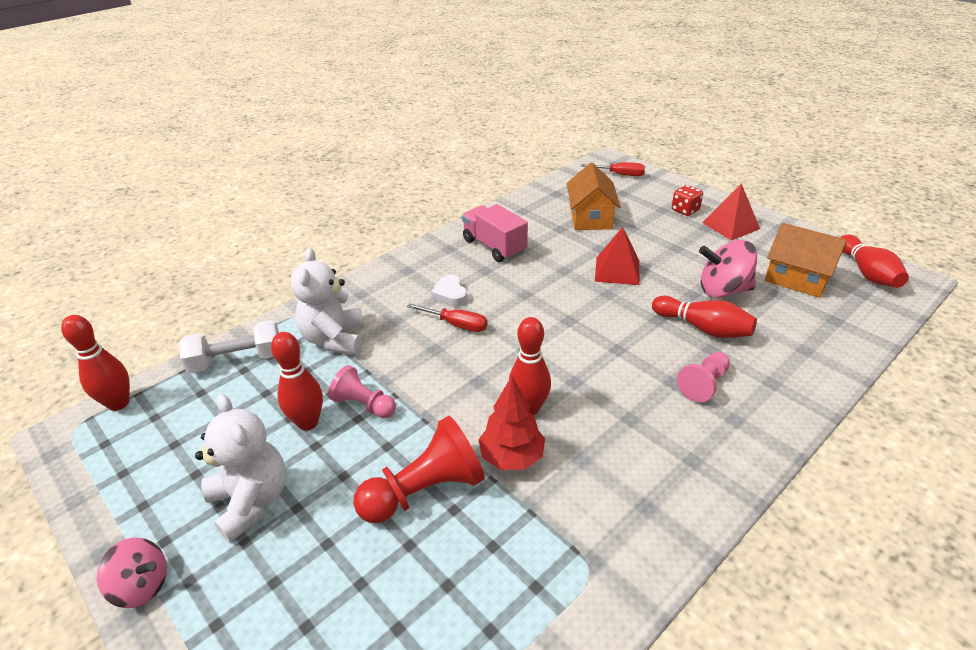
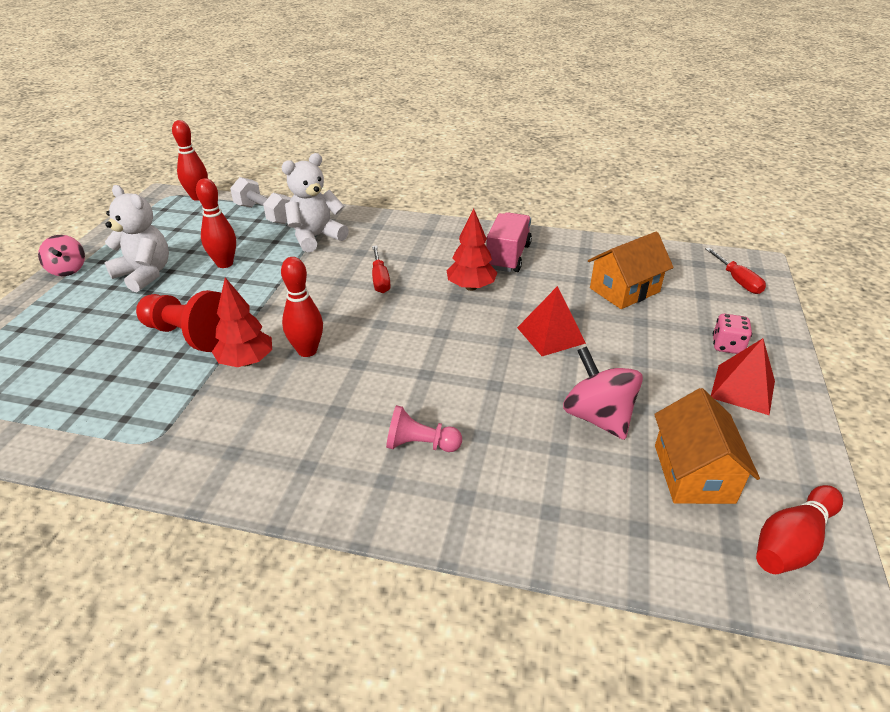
camera: 55 degrees right, 0 degrees up
white teddy bear [195,394,286,542] -> white teddy bear turned 75 degrees counterclockwise [105,185,169,292]
pink pawn [328,365,396,418] -> none
white heart [431,275,467,307] -> none
red bowling pin [652,296,757,338] -> none
red dice [672,185,703,216] -> pink dice [713,314,752,354]
none -> red tree [447,208,497,291]

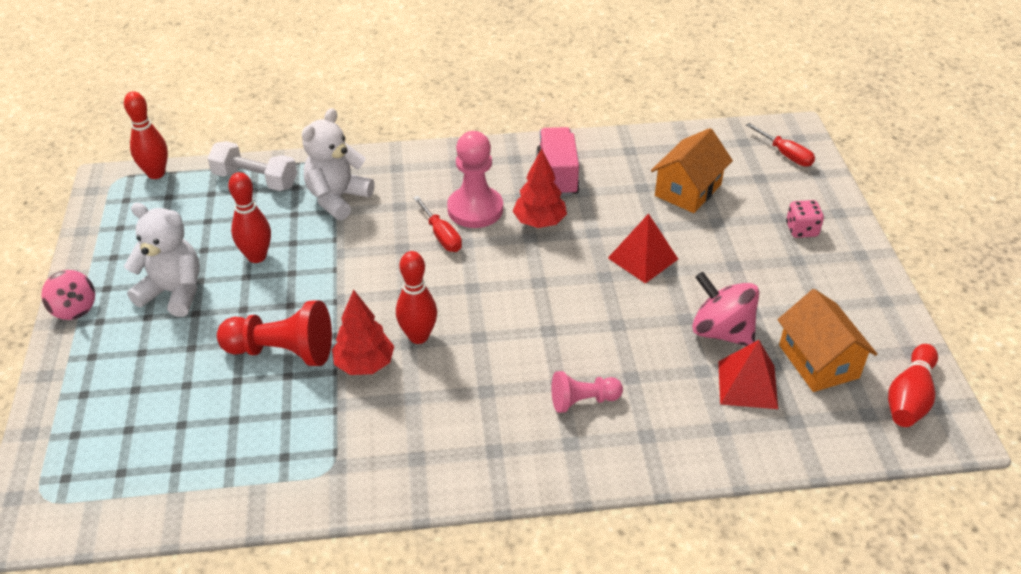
camera: 20 degrees left, 5 degrees up
red pyramid [711,338,775,415] -> red pyramid moved to [718,340,778,409]
none -> pink pawn [447,131,503,228]

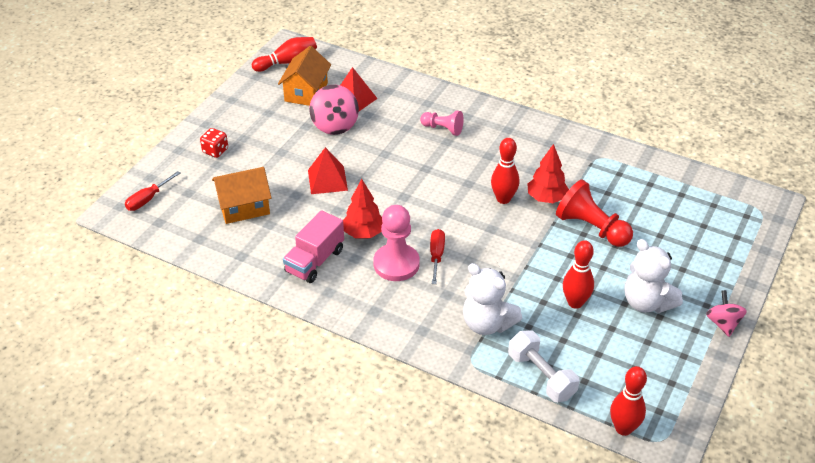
camera: 145 degrees left, 0 degrees up
white teddy bear [302,108,374,220] -> white teddy bear turned 60 degrees clockwise [463,263,522,335]
red screwdriver [746,123,815,167] -> red screwdriver turned 135 degrees counterclockwise [125,171,180,211]
pink dice [786,200,824,238] -> red dice [200,128,228,158]

